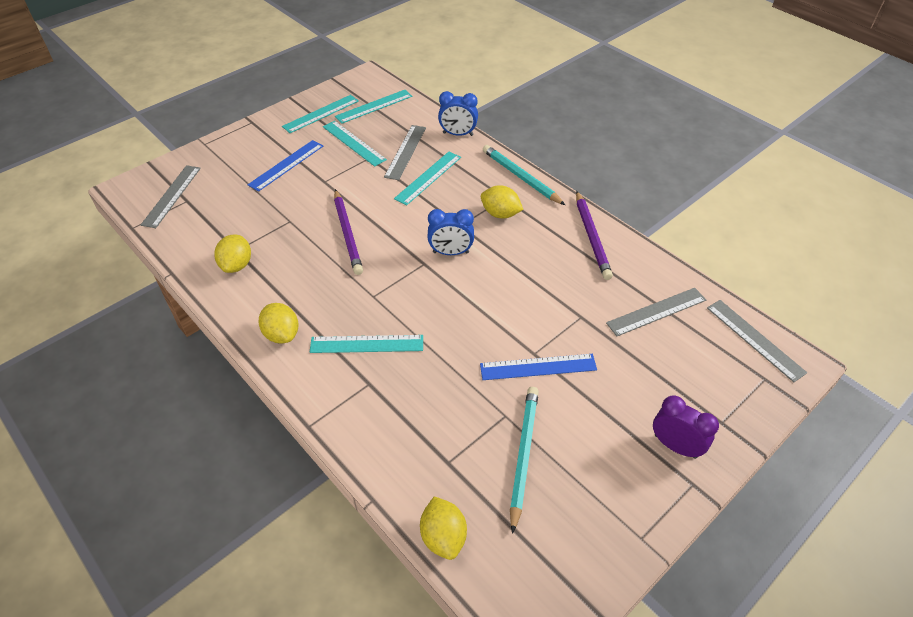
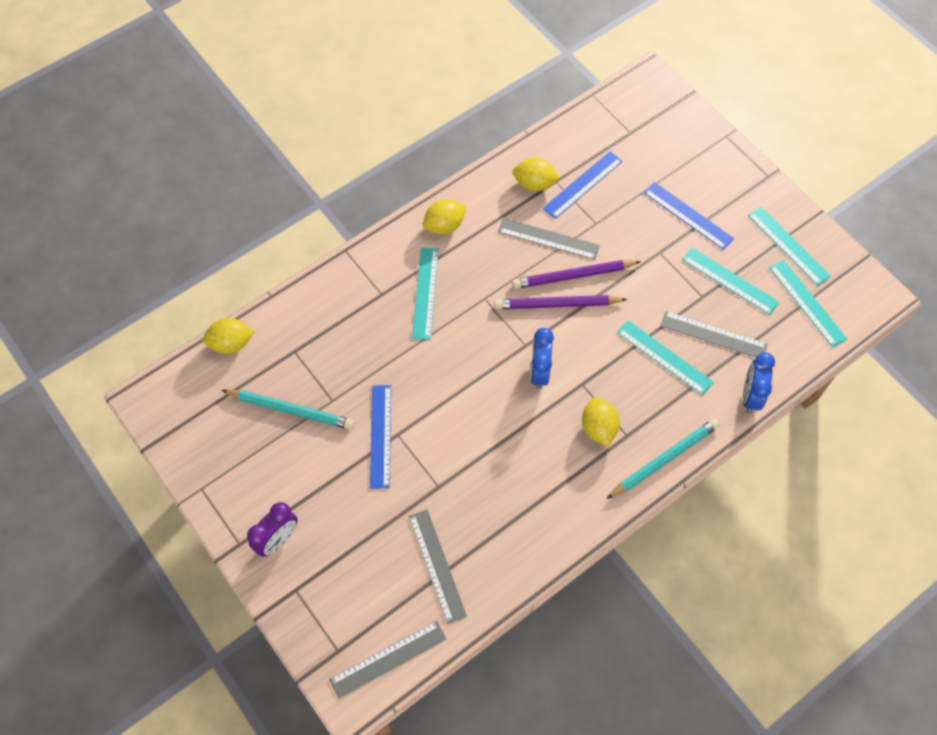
camera: 95 degrees right, 15 degrees up
grey ruler [141,165,201,228] -> grey ruler moved to [498,218,600,260]
turquoise ruler [323,121,387,167] -> turquoise ruler turned 75 degrees clockwise [682,248,780,315]
yellow lemon [481,185,523,218] -> yellow lemon turned 45 degrees counterclockwise [582,397,620,447]
purple pencil [576,191,613,280] -> purple pencil moved to [494,295,628,309]
none -> blue ruler [543,151,623,219]

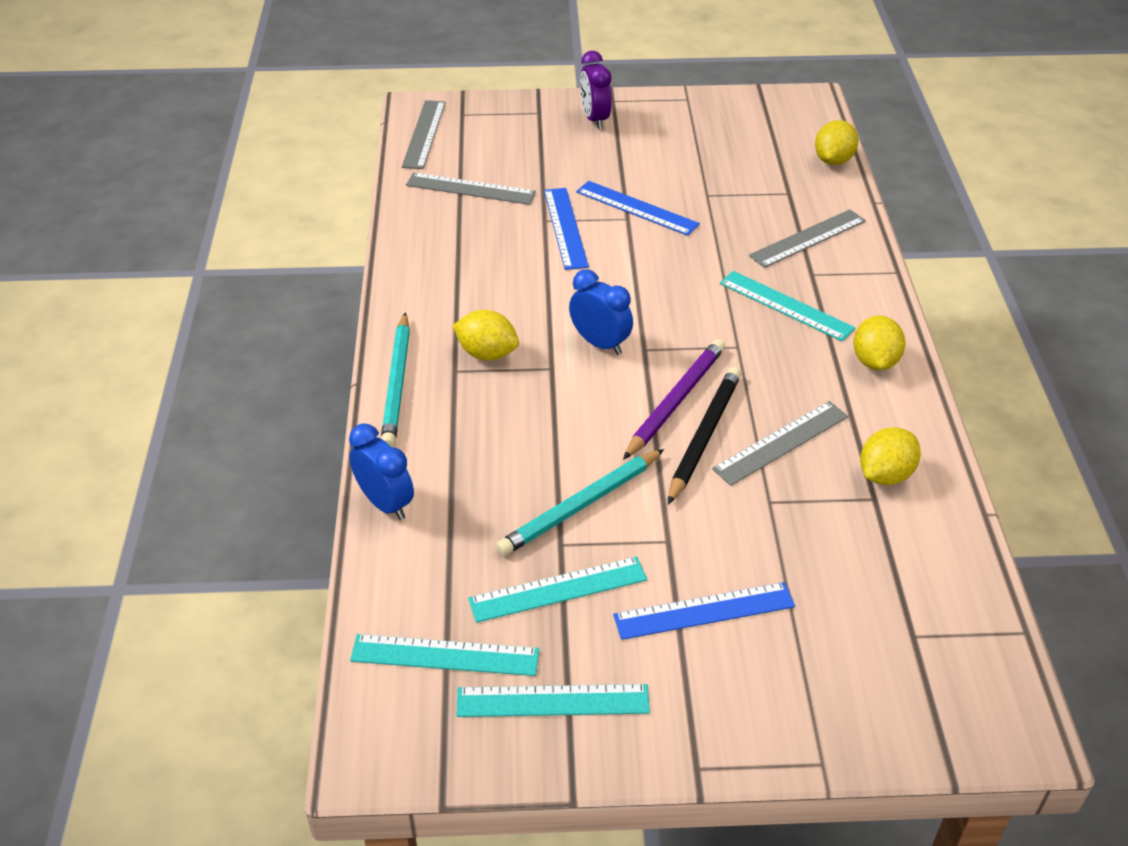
camera: 125 degrees right, 20 degrees down
turquoise pencil [221,389,354,430] -> turquoise pencil moved to [496,449,664,556]
purple pencil [512,260,641,289] -> black pencil [668,367,741,505]
blue ruler [543,151,623,219] -> blue ruler moved to [544,188,589,270]
turquoise ruler [617,320,714,395] -> none
grey ruler [660,311,768,358] -> grey ruler moved to [749,209,866,268]

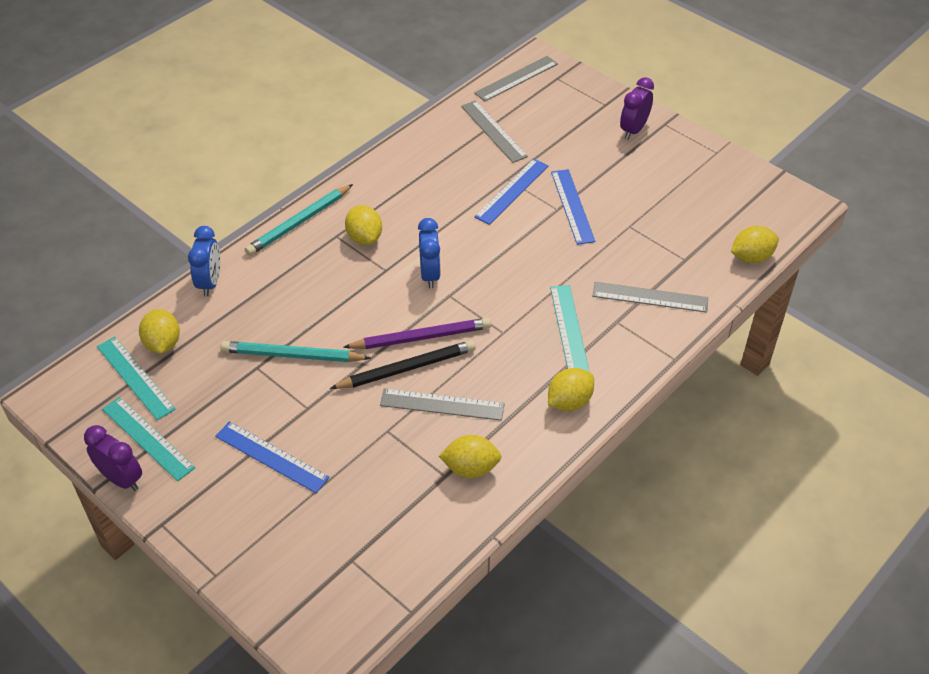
camera: 45 degrees right, 5 degrees up
turquoise ruler [468,557,647,623] -> none
none -> purple clock [84,425,142,491]
none -> yellow lemon [139,309,180,354]

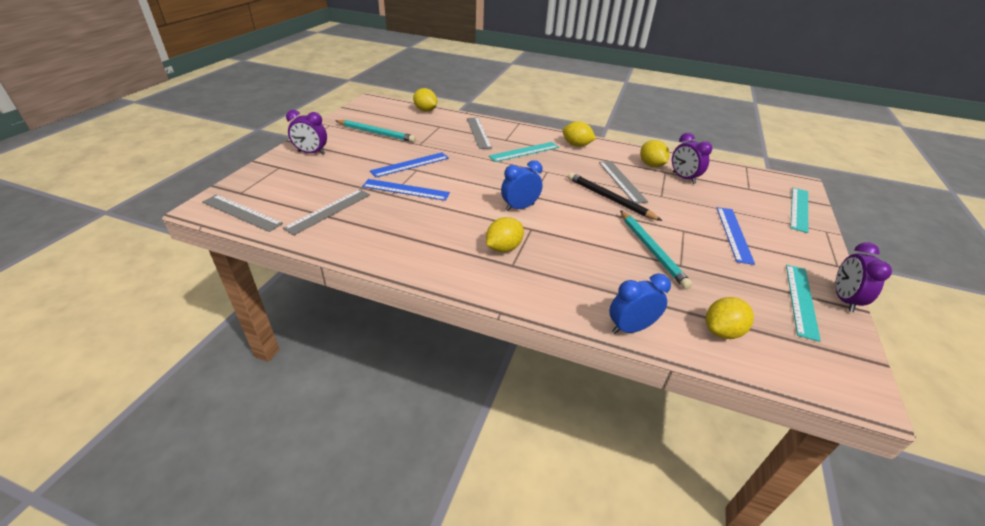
camera: 115 degrees left, 10 degrees down
turquoise ruler [97,337,176,420] -> turquoise ruler moved to [790,188,808,233]
turquoise pencil [245,184,353,256] -> turquoise pencil moved to [336,120,416,142]
purple pencil [343,318,491,349] -> none
none -> purple clock [672,133,712,184]

